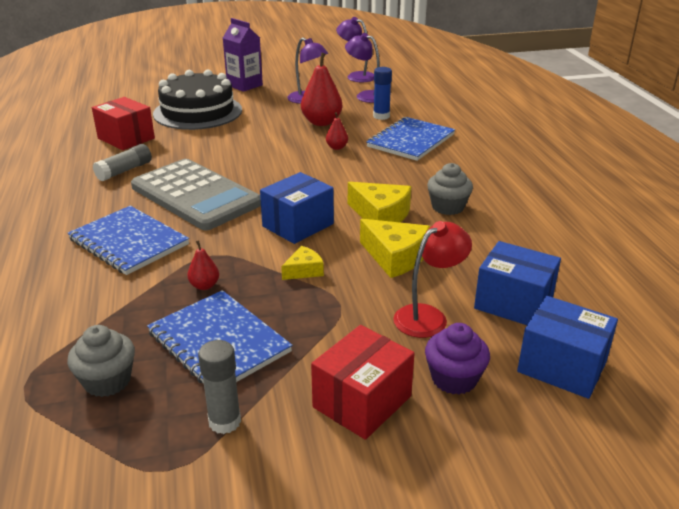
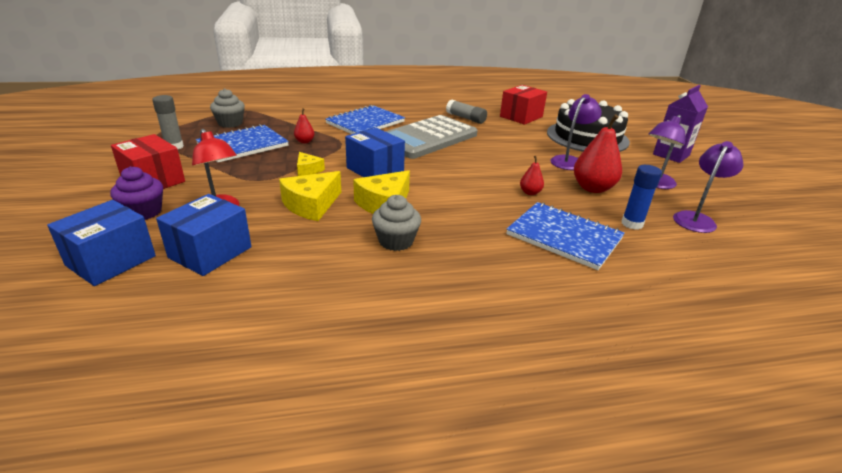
camera: 90 degrees right, 0 degrees up
purple lamp [336,17,374,82] -> purple lamp moved to [550,94,602,170]

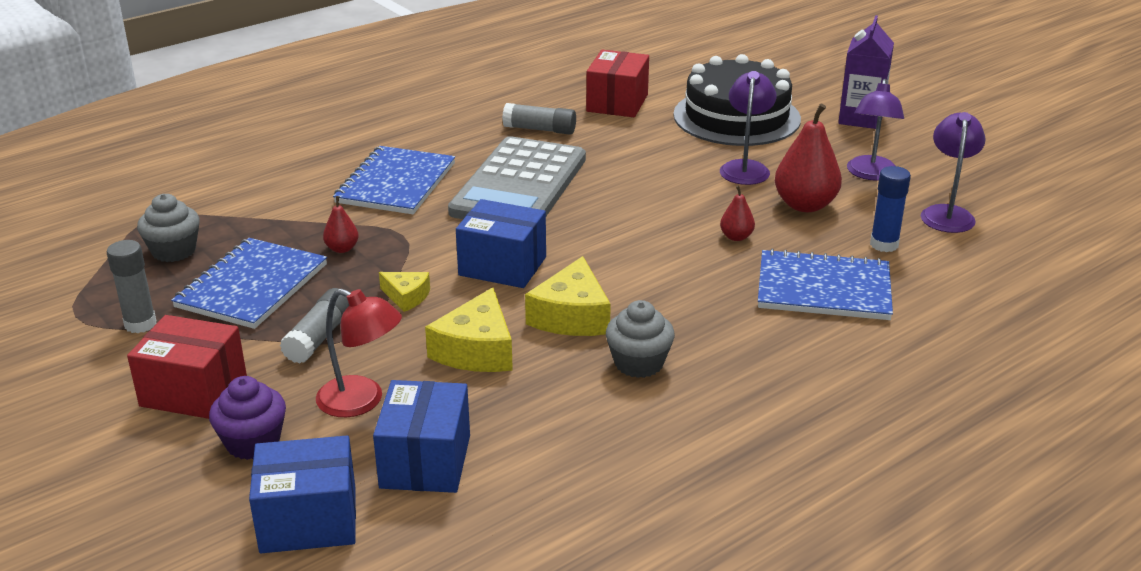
camera: 25 degrees left, 0 degrees up
blue box [47,200,156,286] -> blue box turned 75 degrees clockwise [249,435,356,553]
none -> grey glue stick [280,288,349,364]

